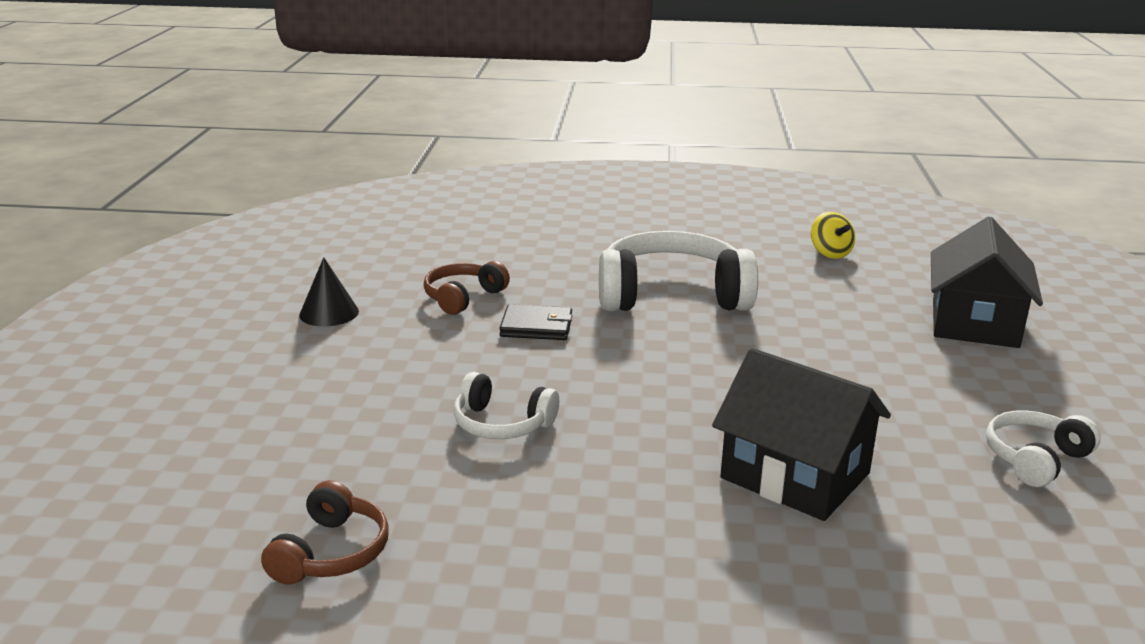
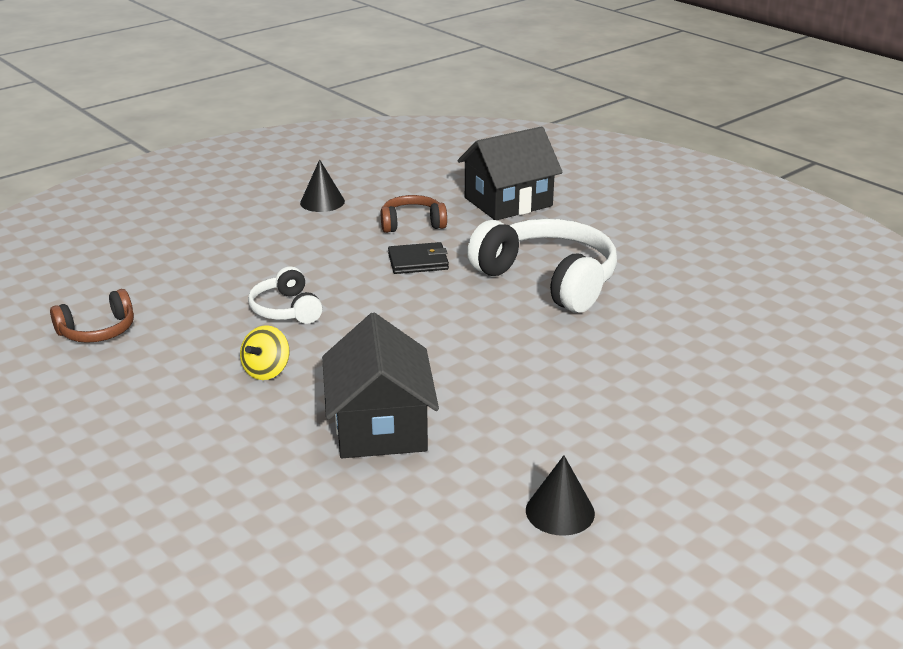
camera: 45 degrees right, 5 degrees up
black wallet [499,304,572,340] -> black wallet turned 60 degrees counterclockwise [388,242,449,274]
yellow spinning top [811,212,855,259] -> yellow spinning top moved to [240,325,289,380]
black house [931,217,1043,348] -> black house moved to [457,126,563,220]
white headphones [986,410,1101,487] -> black cone [526,455,595,536]

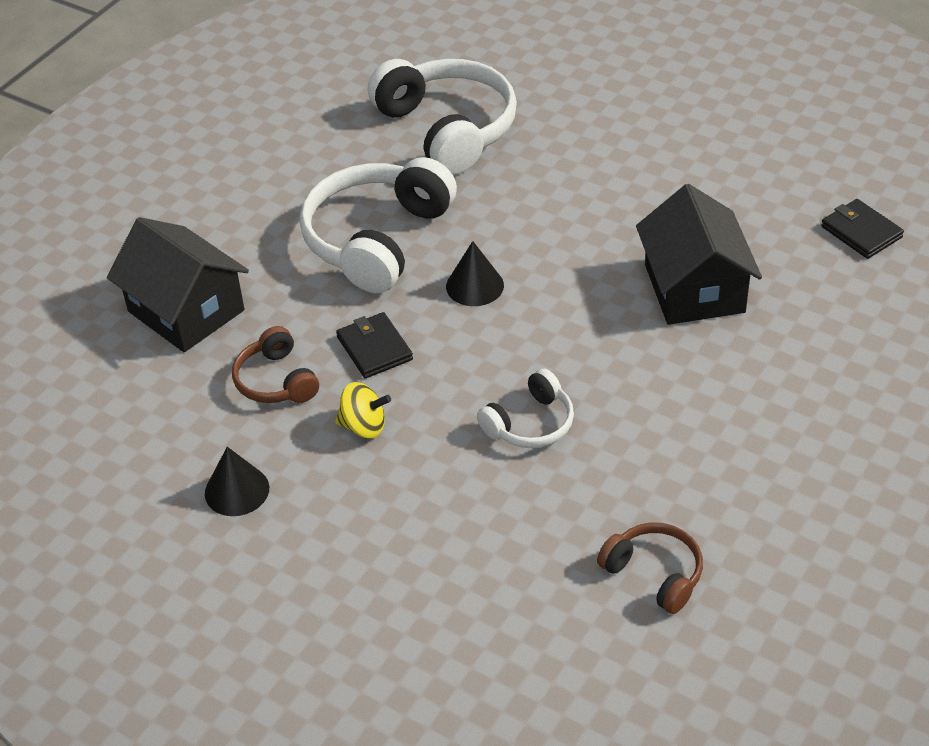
camera: 105 degrees left, 15 degrees up
yellow spinning top [240,325,289,380] -> yellow spinning top moved to [335,382,391,438]
black house [322,313,439,458] -> black house turned 75 degrees counterclockwise [636,184,762,325]
black cone [526,455,595,536] -> black cone moved to [446,241,504,306]
none -> white headphones [368,59,517,175]
none -> black wallet [821,199,904,259]

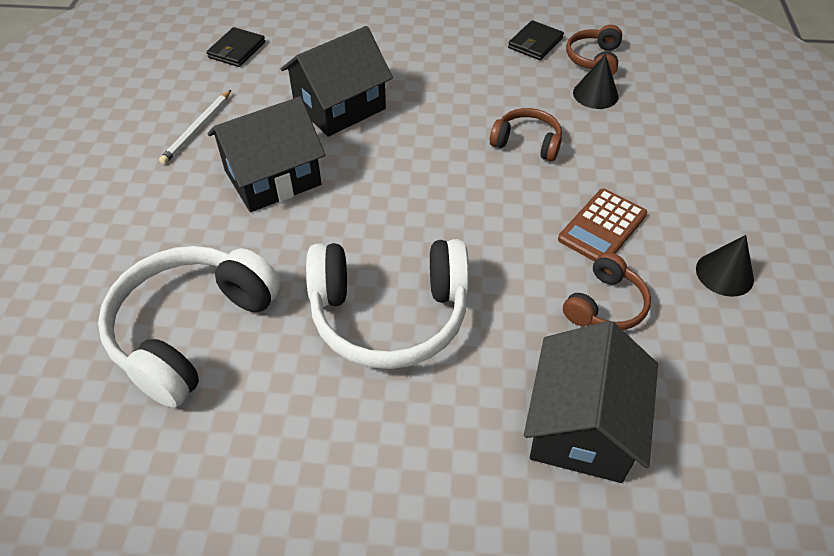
camera: 120 degrees left, 5 degrees up
yellow spinning top [335,382,391,438] -> brown calculator [558,189,647,262]
black wallet [336,312,413,378] -> black wallet moved to [508,20,564,60]
black cone [446,241,504,306] -> black cone moved to [573,54,619,109]
white headphones [477,369,574,448] -> brown headphones [490,108,562,162]
none -> white pencil [159,90,231,164]
none -> black house [207,97,325,212]

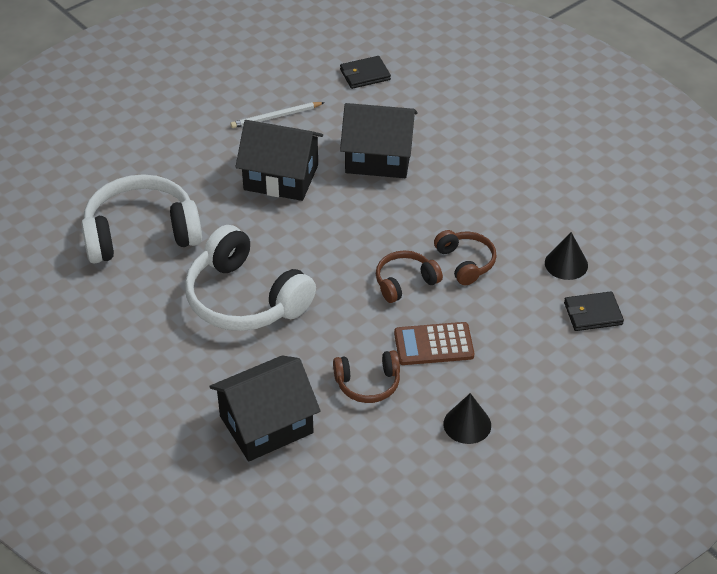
camera: 45 degrees right, 5 degrees down
black wallet [508,20,564,60] -> black wallet moved to [564,291,624,331]
brown headphones [566,25,622,75] -> brown headphones moved to [376,251,443,303]

